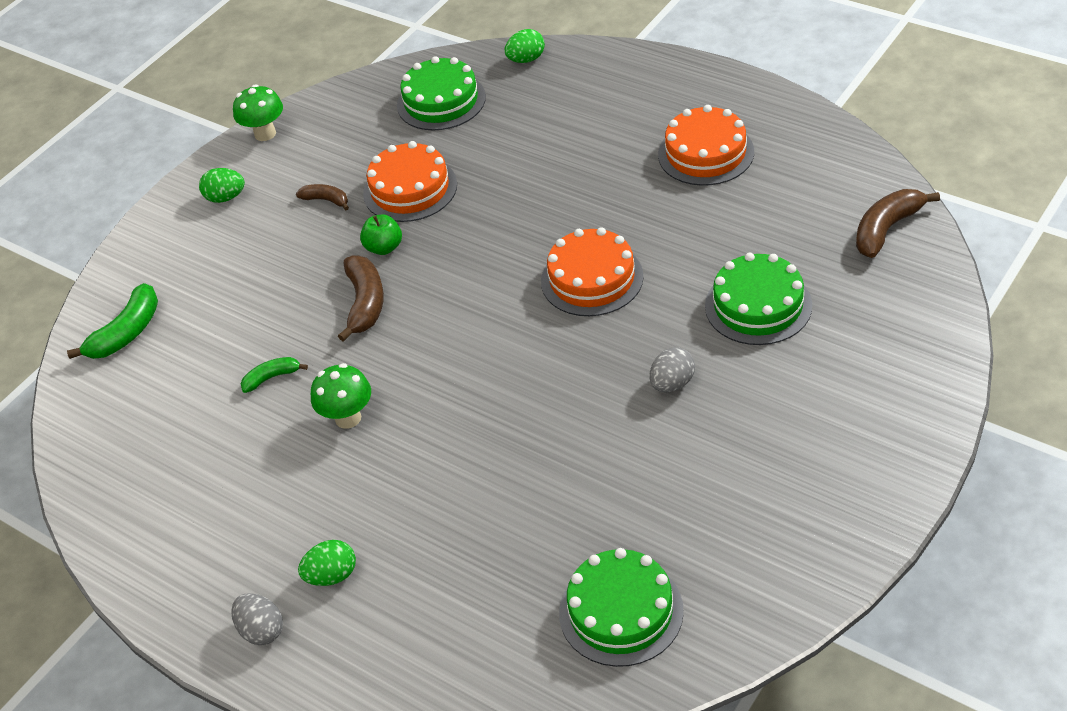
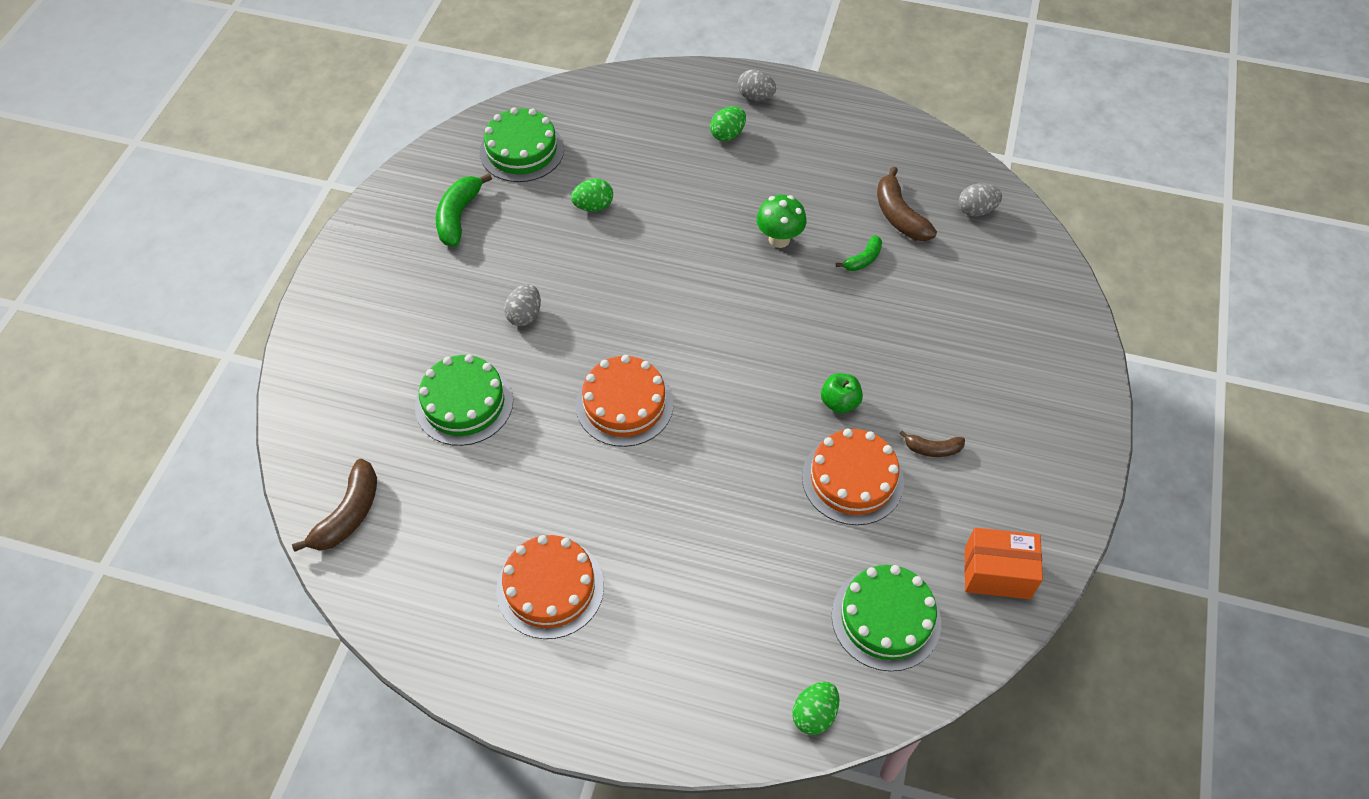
camera: 155 degrees right, 10 degrees up
green banana [67,283,158,359] -> green banana moved to [436,173,492,247]
green egg [199,168,245,203] -> green egg moved to [571,179,613,211]
green mushroom [233,84,283,141] -> none
brown banana [338,256,384,342] -> brown banana moved to [877,167,937,241]
none -> grey egg [959,183,1002,216]
none -> orange box [964,527,1043,599]

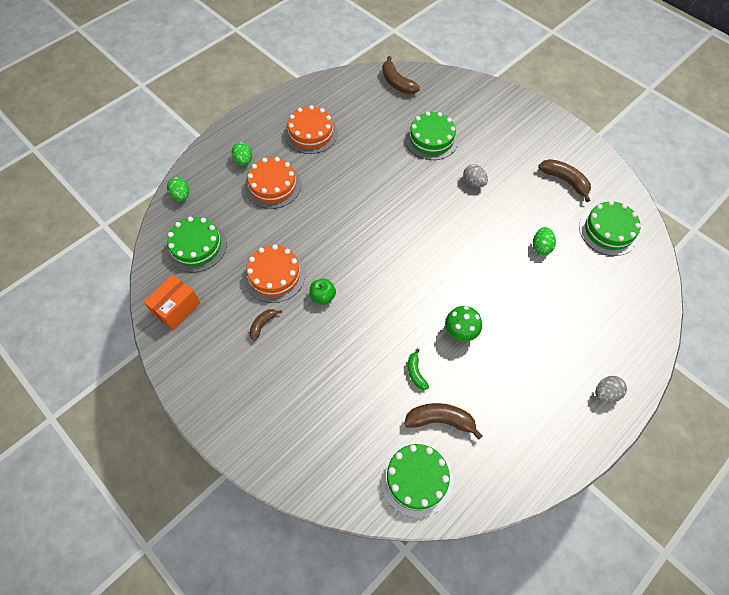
camera: 120 degrees right, 5 degrees up
green banana [436,173,492,247] -> brown banana [538,159,591,202]
orange cake [576,355,674,447] -> orange cake moved to [245,157,301,209]
green egg [710,106,746,141] -> green egg moved to [232,142,252,166]
grey egg [959,183,1002,216] -> green cake [380,442,454,518]

